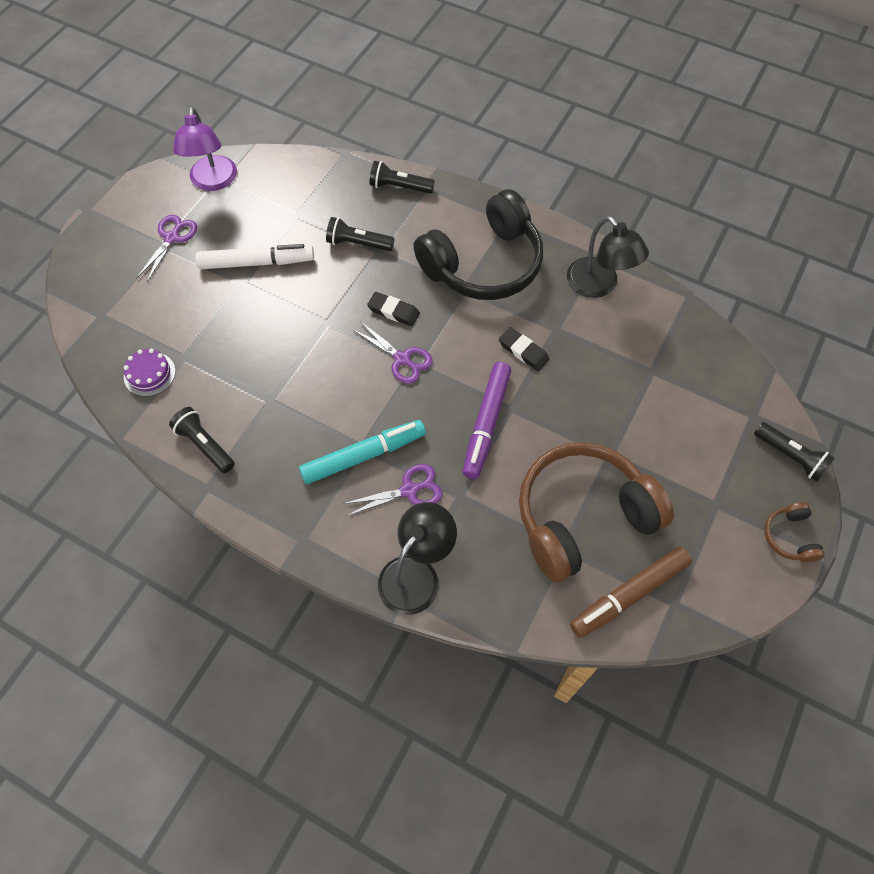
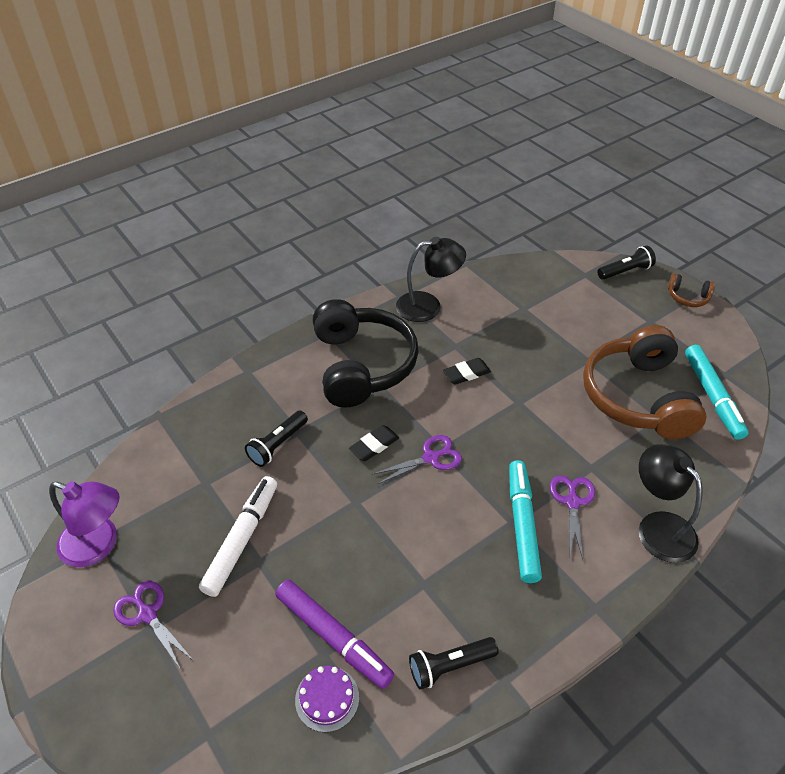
camera: 65 degrees left, 15 degrees down
black flashlight [369,161,435,193] -> none
purple marker [463,362,511,479] -> purple marker moved to [275,580,394,689]
brown marker [570,547,692,638] -> turquoise marker [685,345,749,440]

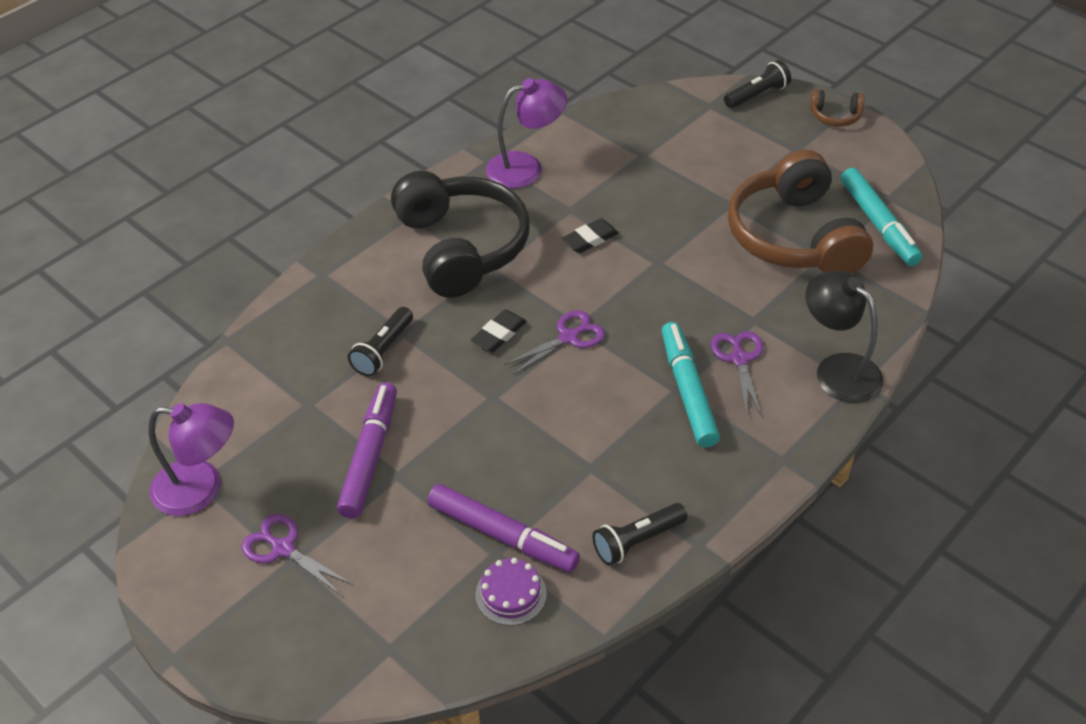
camera: 10 degrees left, 0 degrees up
white marker [199,476,277,597] -> purple marker [337,383,397,518]
black lamp [396,237,466,322] -> purple lamp [486,78,567,188]

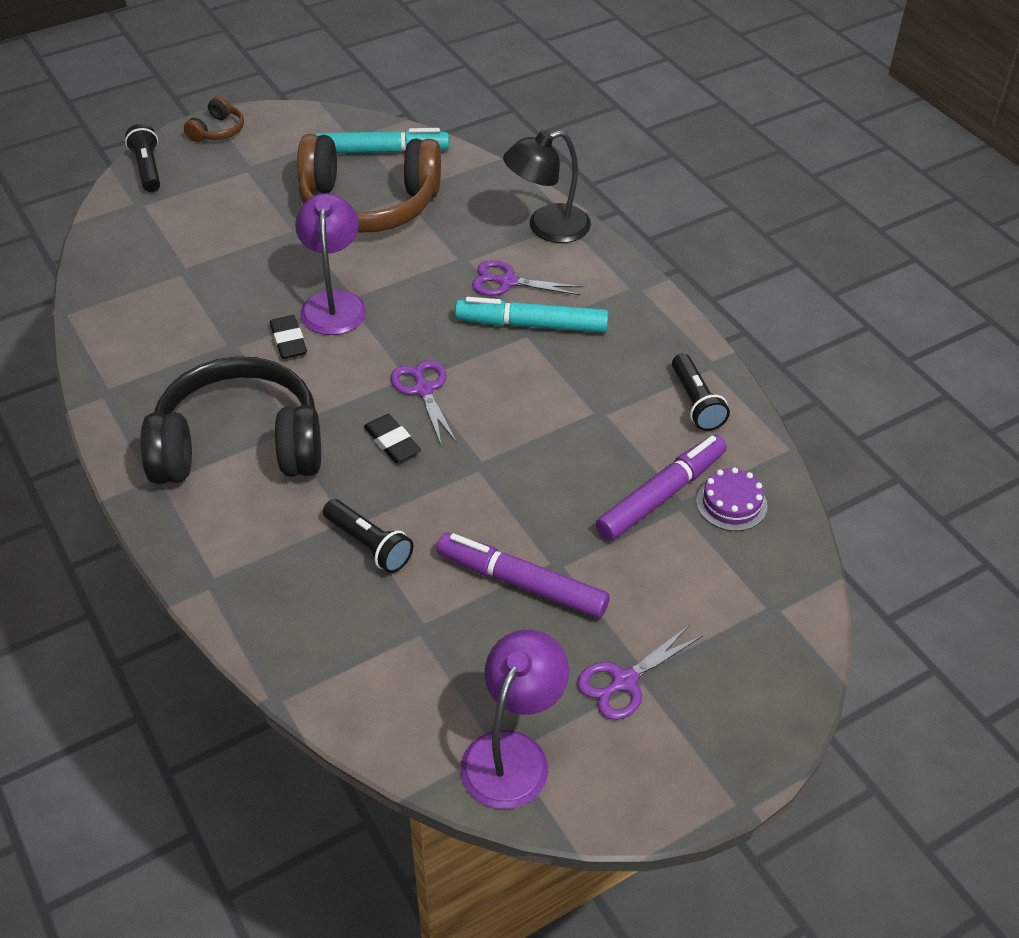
camera: 75 degrees left, 0 degrees up
purple lamp [486,78,567,188] -> purple lamp moved to [295,193,366,335]

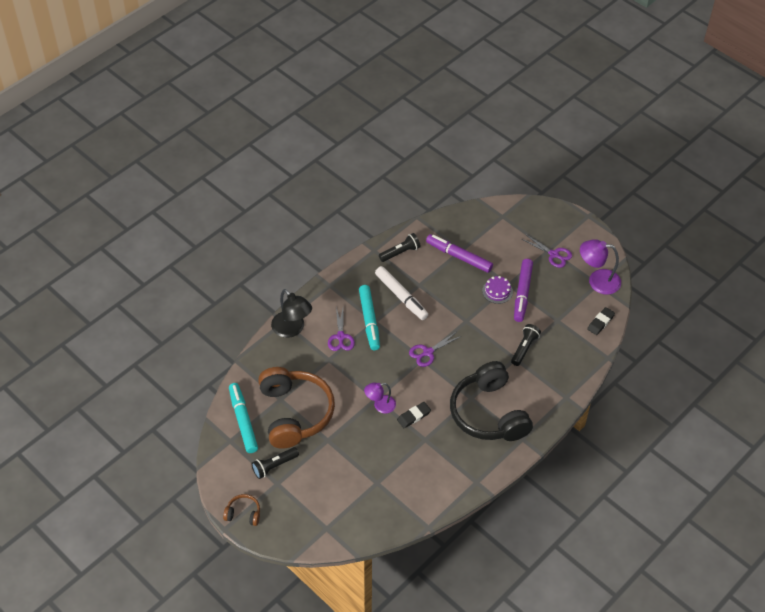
camera: 105 degrees left, 5 degrees up
black flashlight [125,124,160,192] -> black flashlight moved to [251,447,299,479]
purple lamp [295,193,366,335] -> purple lamp [364,382,396,414], size x0.63
black eraser [364,414,421,463] -> black eraser moved to [587,307,615,335]
purple cake [696,467,768,531] -> purple cake moved to [482,276,513,304]
none -> white marker [375,266,428,320]

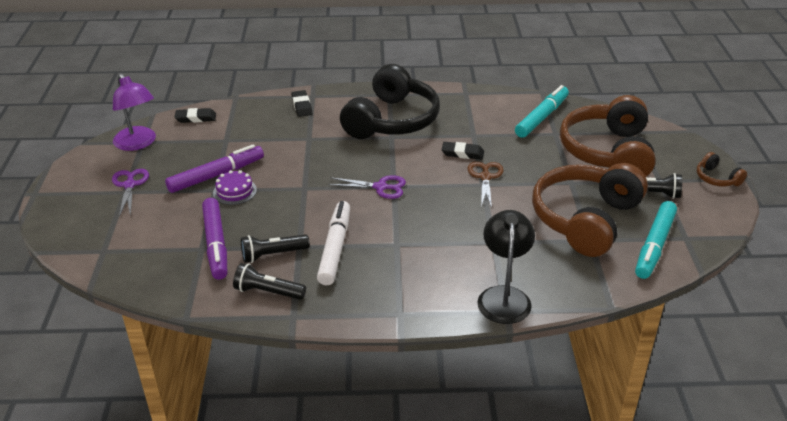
camera: 135 degrees left, 15 degrees down
purple scissors [328,307,355,351] -> none
turquoise marker [359,285,380,350] -> turquoise marker moved to [515,85,569,138]
purple lamp [364,382,396,414] -> brown scissors [467,161,504,209]
black flashlight [511,324,541,366] -> black flashlight moved to [241,234,310,263]
none -> black eraser [291,90,312,117]
none -> brown headphones [560,95,656,177]

